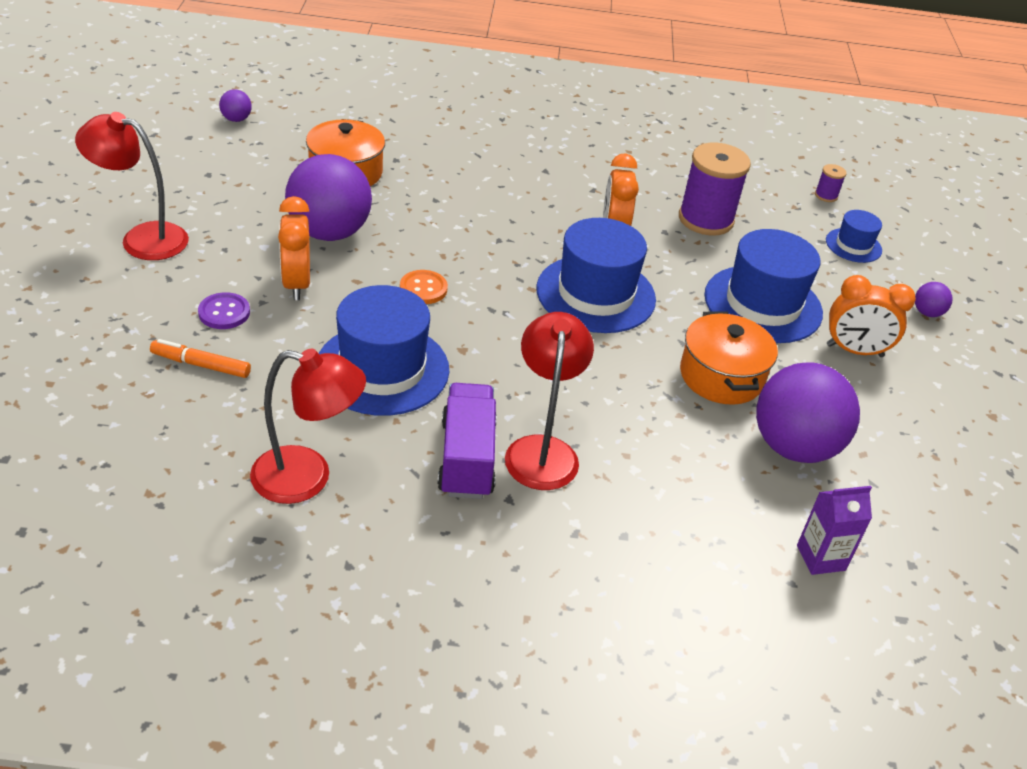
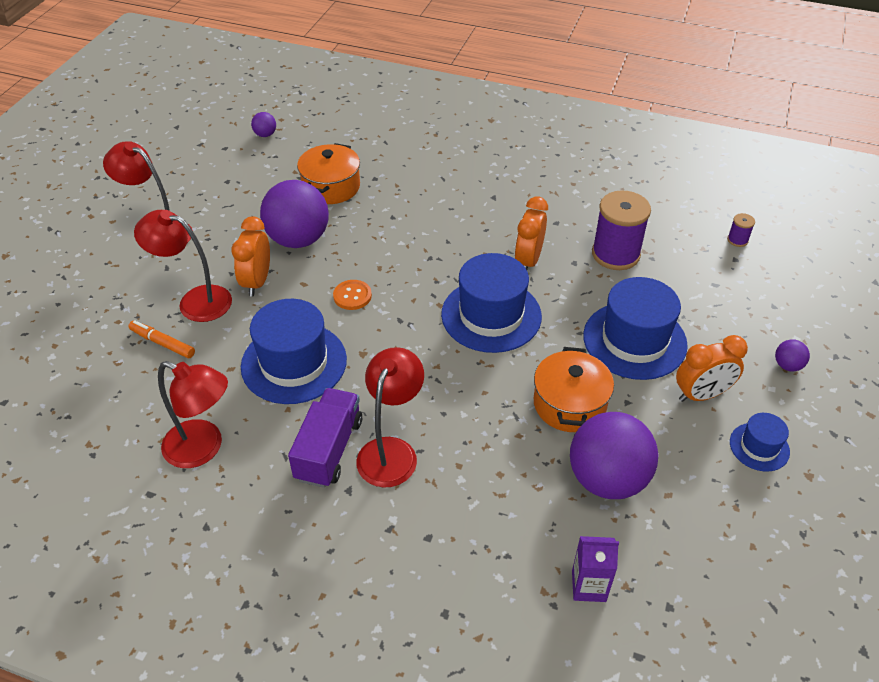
camera: 20 degrees right, 5 degrees up
purple button [198,292,250,329] -> red lamp [134,210,232,322]
blue hat [826,210,882,263] -> blue hat moved to [730,413,790,472]
orange clock [827,275,916,357] -> orange clock turned 45 degrees counterclockwise [676,335,748,402]

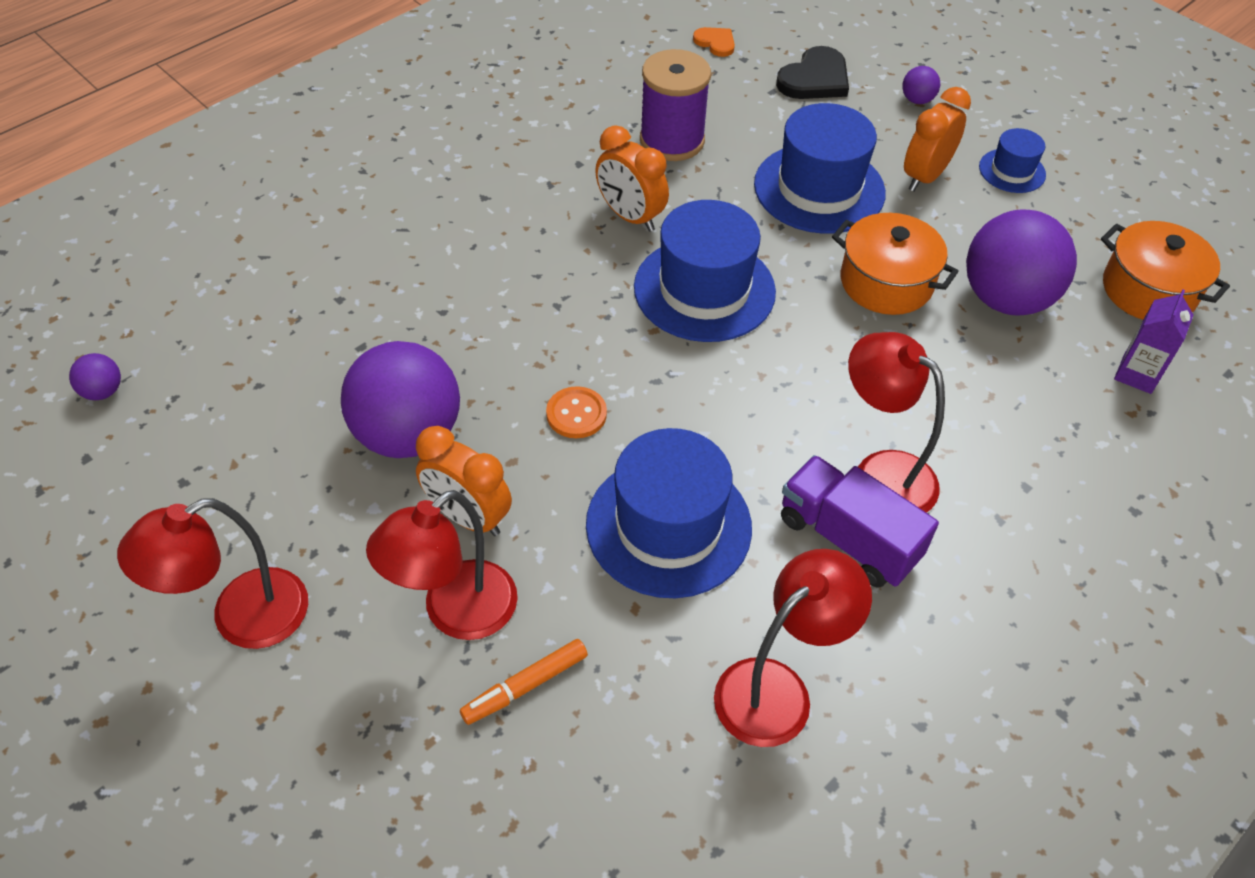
camera: 65 degrees left, 5 degrees up
orange pot [297,143,360,204] -> orange pot moved to [1101,221,1230,320]
orange clock [676,335,748,402] -> orange clock turned 150 degrees counterclockwise [904,87,971,192]
purple spool [727,213,755,247] -> orange heart [693,27,735,57]
none -> black heart [776,46,849,99]

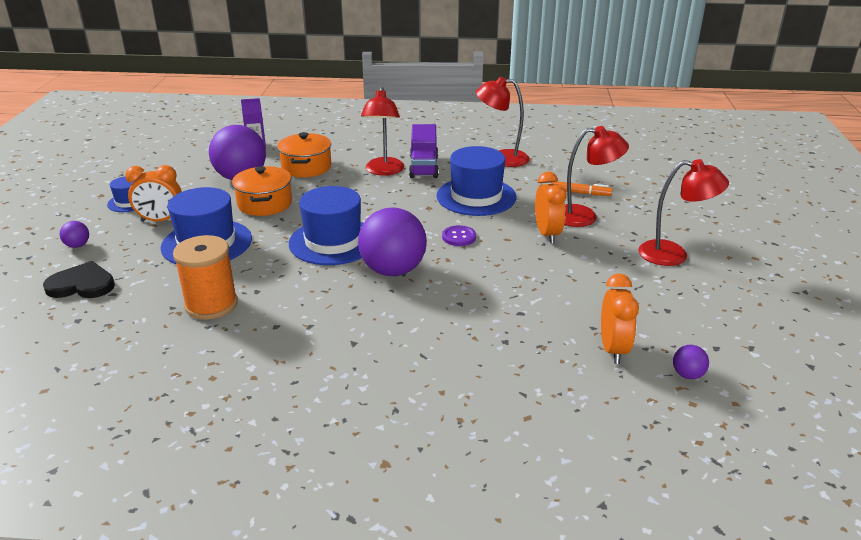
camera: 130 degrees left, 20 degrees down
purple ball [341,341,460,458] -> purple ball moved to [358,208,427,276]
orange button [546,386,607,438] -> purple button [442,225,476,246]
orange clock [595,125,669,232] -> orange clock moved to [601,273,639,364]
purple spool [640,49,711,161] -> orange spool [173,235,238,320]
orange heart [693,27,735,57] -> none
orange pot [1101,221,1230,320] -> orange pot moved to [277,132,331,177]

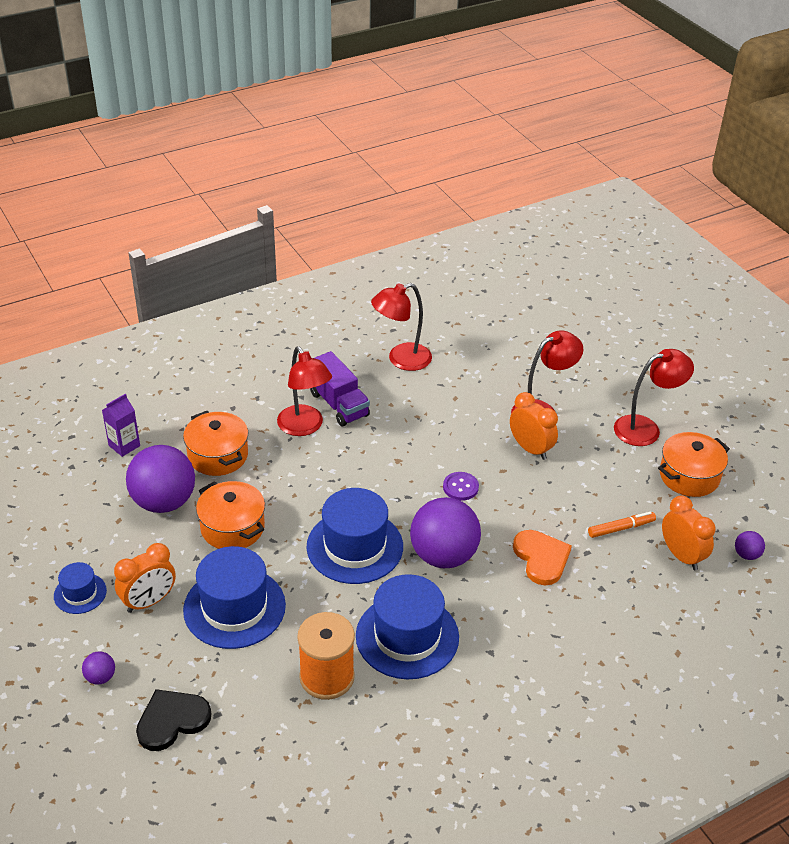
camera: 35 degrees left, 10 degrees up
blue hat [436,146,516,216] -> blue hat moved to [356,574,459,679]
orange marker [551,181,613,196] -> orange marker moved to [588,512,656,538]
none -> orange heart [513,530,572,585]
none -> orange pot [658,432,730,497]

